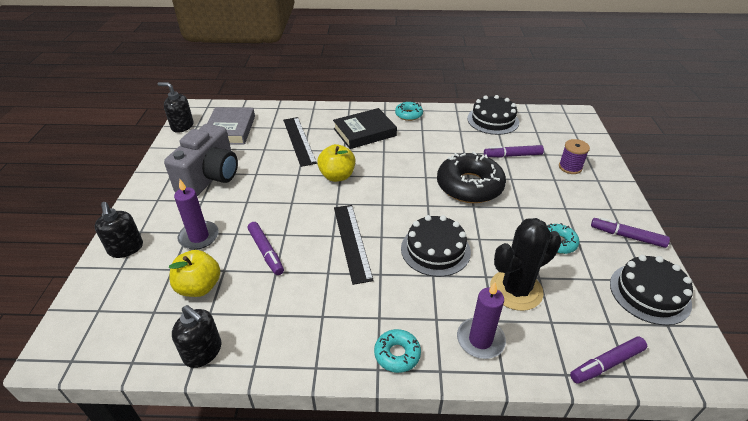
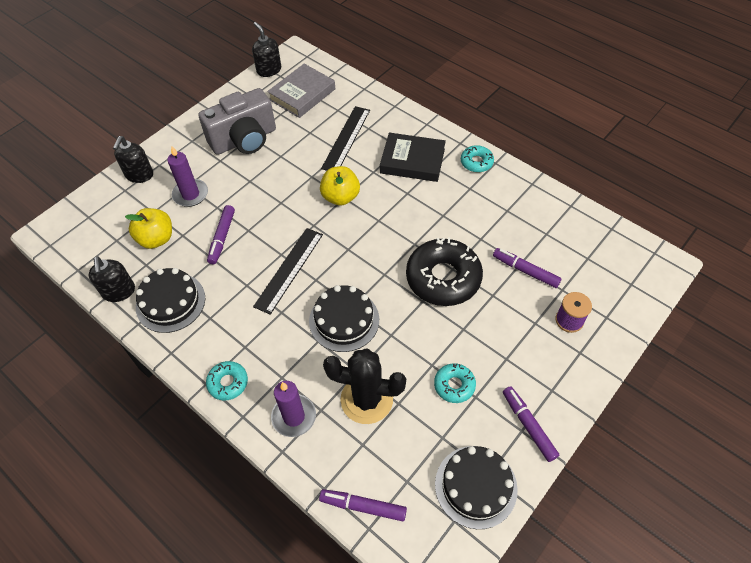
camera: 40 degrees right, 15 degrees up
black cake [467,95,519,135] -> black cake moved to [136,268,205,333]

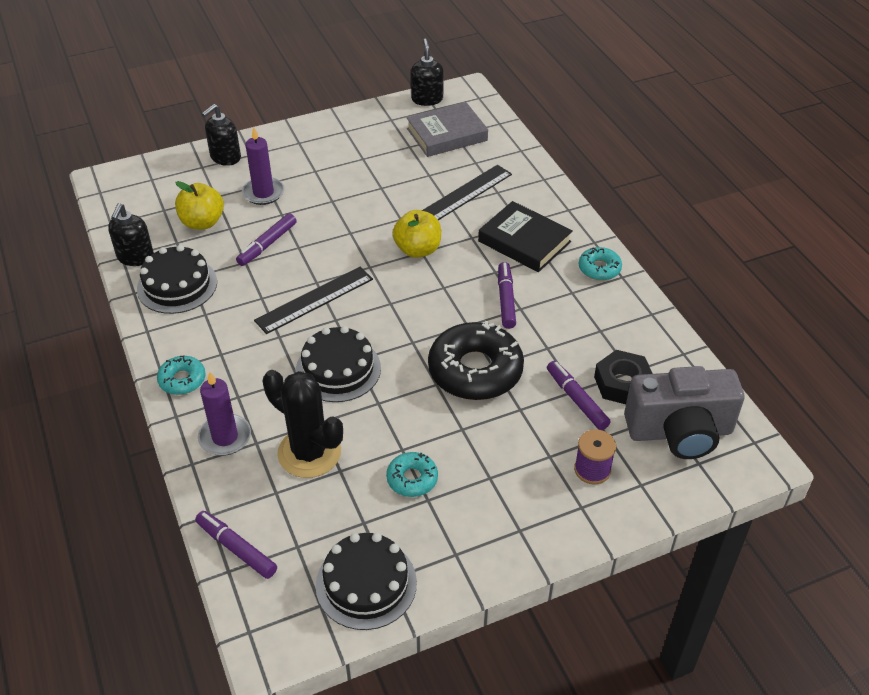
camera: 25 degrees right, 10 degrees down
grey camera [198,88,276,155] -> grey camera moved to [624,366,744,459]
purple marker [503,386,559,462] -> purple marker moved to [498,262,516,329]
none -> black nut [594,350,653,404]

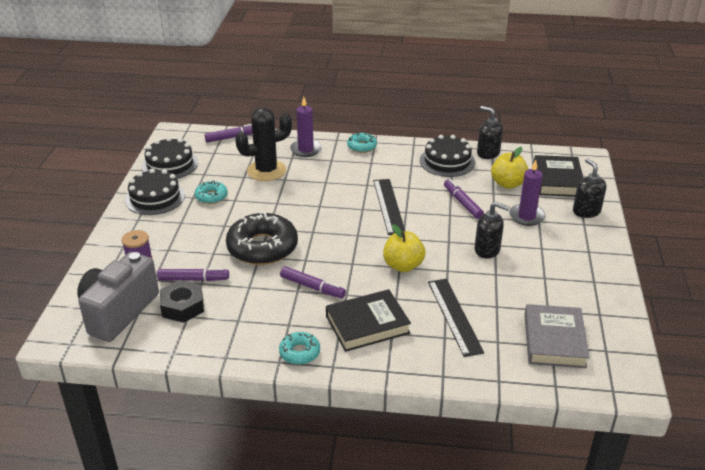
camera: 120 degrees right, 10 degrees down
black cake [296,326,381,402] -> black cake moved to [125,169,185,215]
black soap dispenser [411,39,444,106] -> black soap dispenser moved to [475,202,510,259]
none -> black book [534,155,583,197]

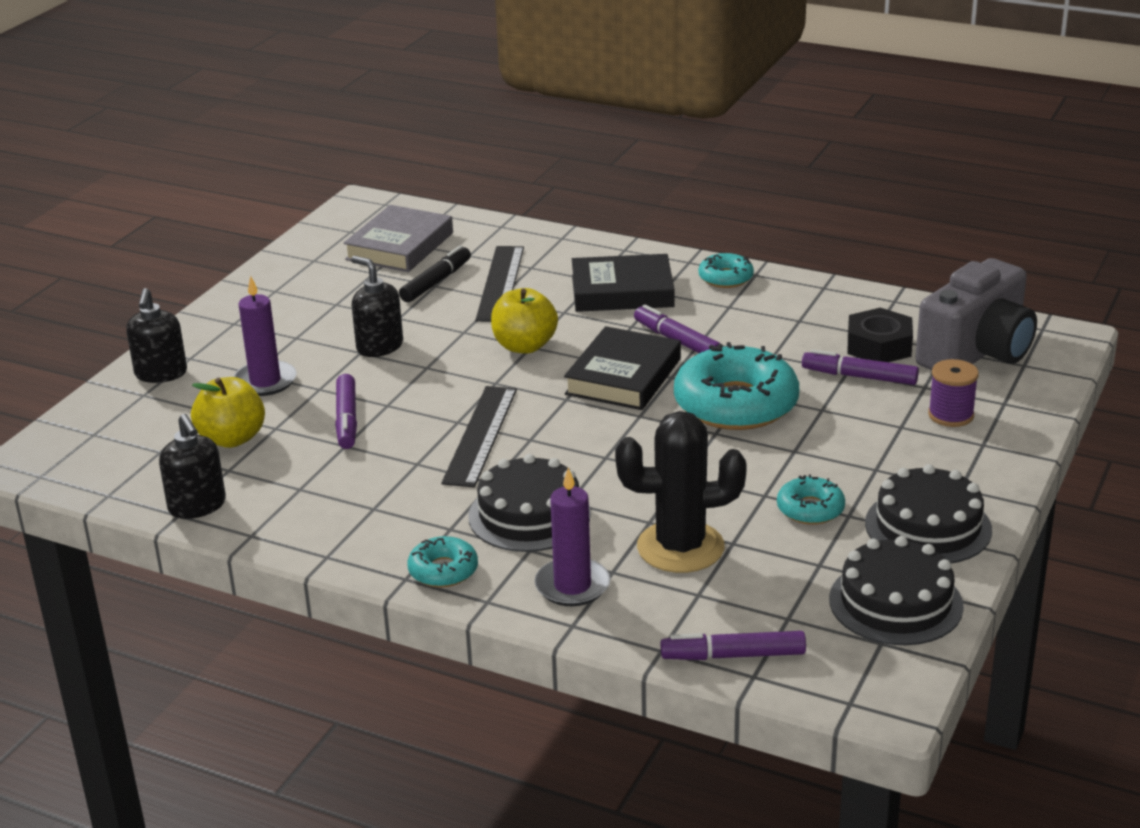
camera: 160 degrees left, 5 degrees down
black donut [226,212,298,265] -> turquoise donut [674,342,799,430]
black cake [420,135,475,177] -> black cake moved to [468,454,591,552]
black book [534,155,583,197] -> black book moved to [564,326,681,410]
none -> black marker [399,245,471,302]

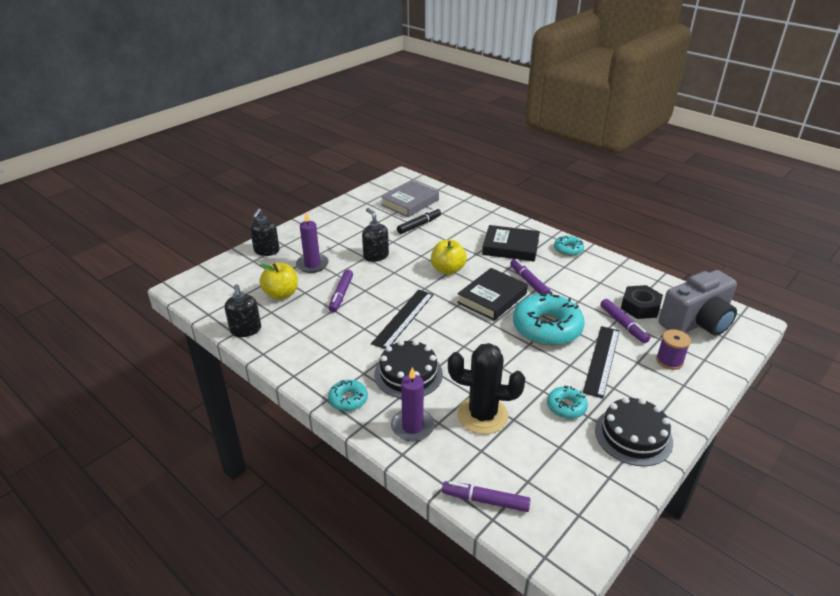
camera: 15 degrees right, 5 degrees up
black ruler [475,246,524,322] -> black ruler moved to [583,326,620,398]
purple marker [802,349,919,385] -> purple marker turned 150 degrees counterclockwise [600,299,650,343]
black cake [829,536,964,645] -> none

